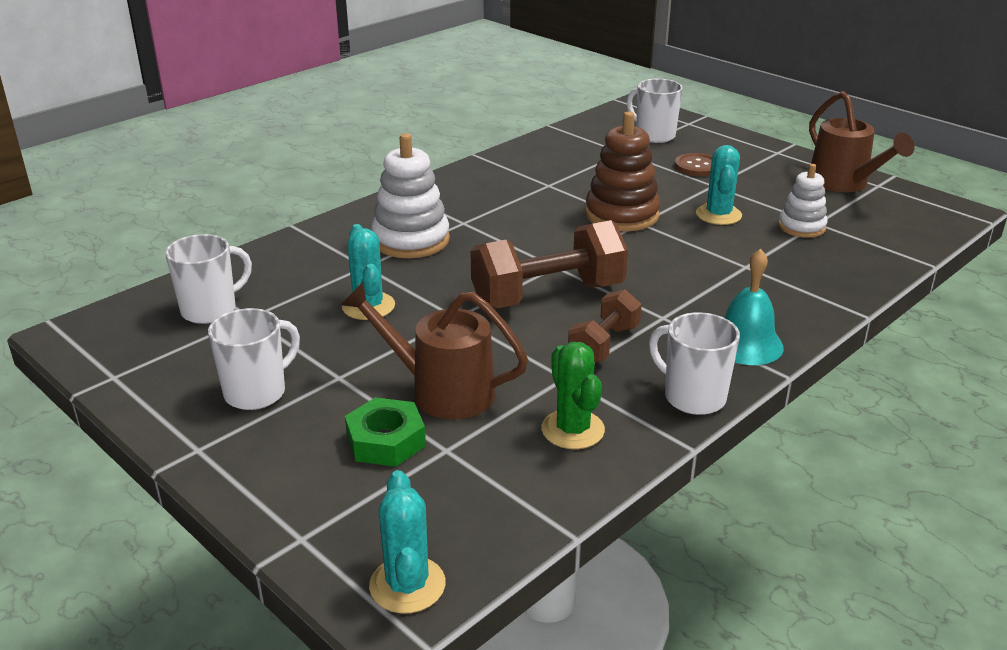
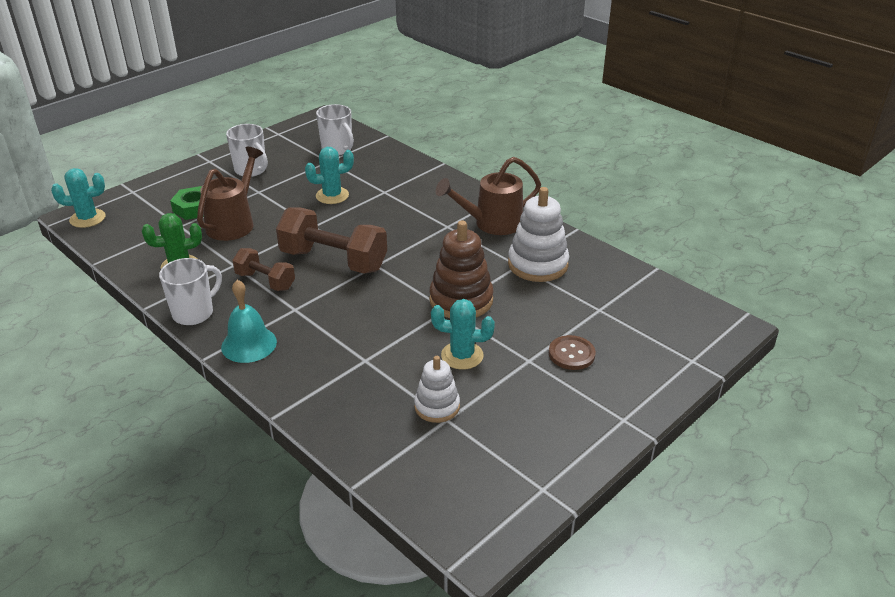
camera: 90 degrees right, 5 degrees up
white stacking toy [371,133,450,258] -> white stacking toy moved to [508,187,569,282]
brown dumbbell [470,220,628,308] -> brown dumbbell turned 45 degrees counterclockwise [276,207,387,274]
white mug [627,79,683,143] -> none
brown watering can [809,91,915,192] -> brown watering can moved to [436,157,541,235]

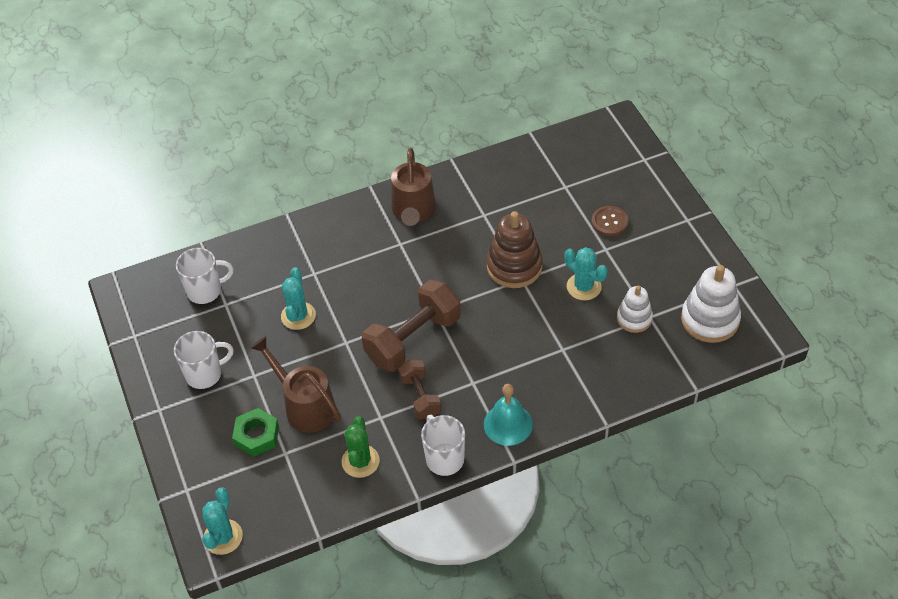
camera: 65 degrees left, 15 degrees up
brown dumbbell [232,248,295,291] -> brown dumbbell turned 75 degrees counterclockwise [398,360,441,419]
turquoise cactus [431,299,495,370] -> turquoise cactus turned 75 degrees counterclockwise [564,247,607,300]
white stacking toy [508,187,569,282] -> white stacking toy moved to [681,265,741,343]

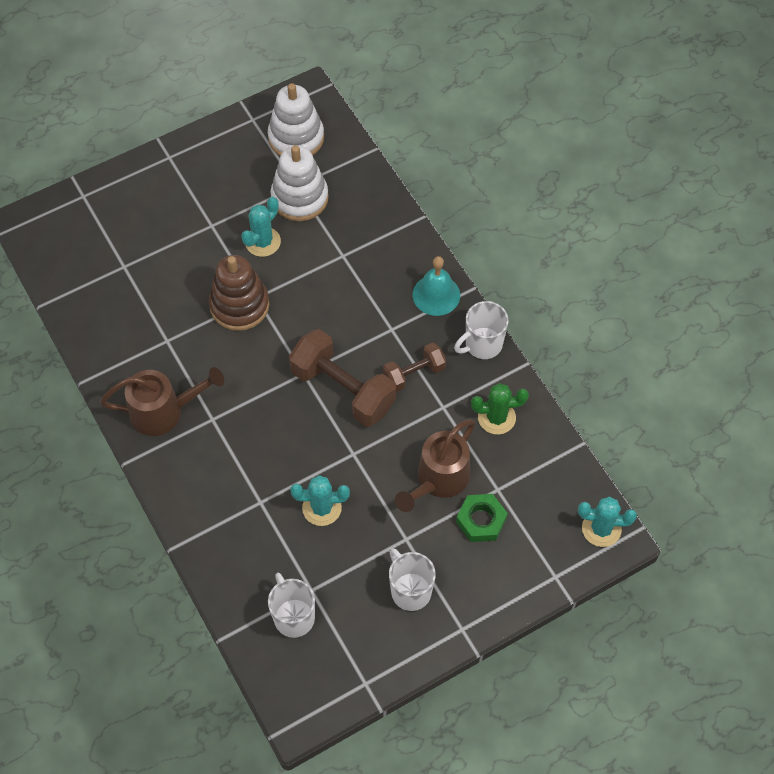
camera: 100 degrees left, 10 degrees up
brown button [591,206,629,236] -> none
white stacking toy [617,286,653,333] -> white stacking toy [270,145,329,221], size x1.62

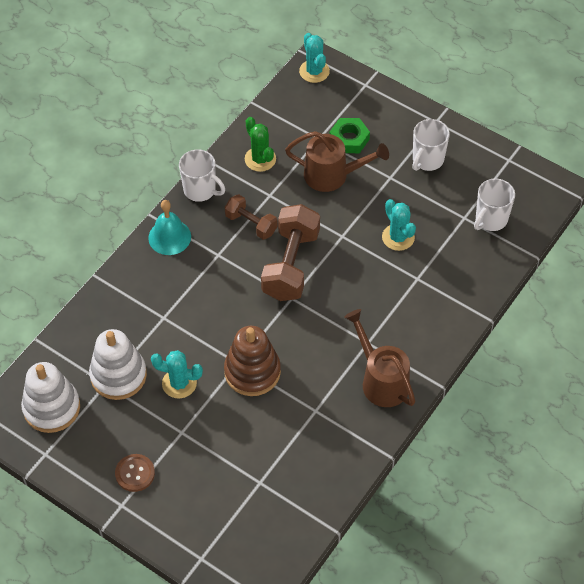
camera: 115 degrees left, 5 degrees down
none -> brown button [115,454,155,492]

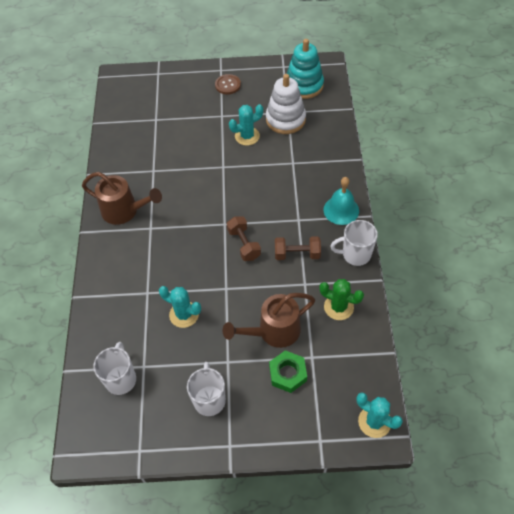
camera: 145 degrees right, 0 degrees up
white stacking toy [21,362,80,433] -> turquoise stacking toy [287,39,324,99]
brown stacking toy [224,326,281,396] -> none
brown dumbbell [261,204,320,301] -> brown dumbbell [226,216,261,261], size x0.57

